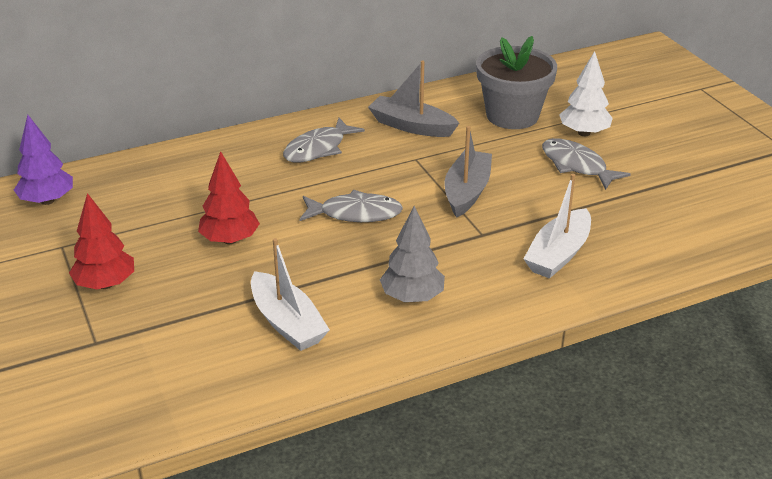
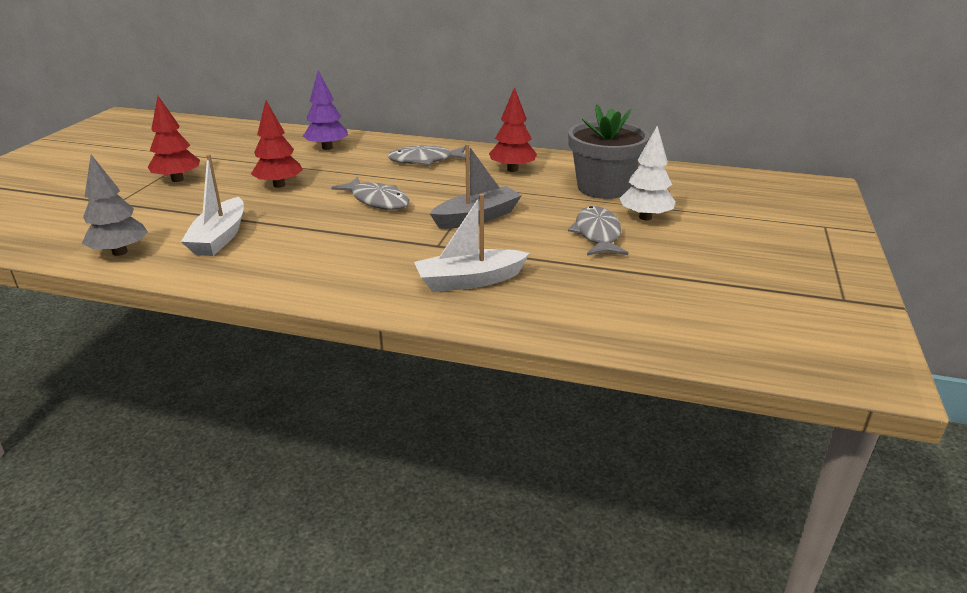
camera: 40 degrees right, 5 degrees down
purple tree [14,115,73,205] -> purple tree moved to [303,70,348,150]
grey boat [368,61,459,137] -> red tree [489,87,537,172]
grey tree [380,206,445,302] -> grey tree moved to [82,155,148,256]

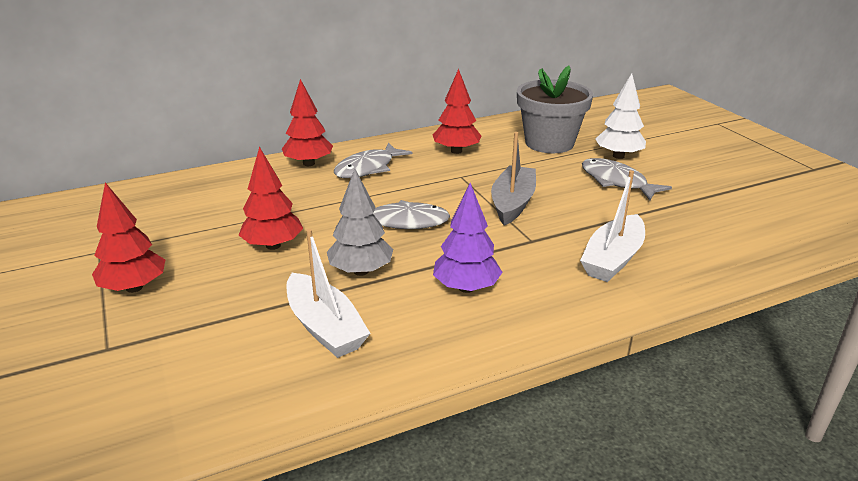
camera: 40 degrees left, 0 degrees up
grey tree [82,155,148,256] -> grey tree moved to [327,169,393,276]
purple tree [303,70,348,150] -> purple tree moved to [433,183,503,293]
none -> red tree [282,79,333,166]

